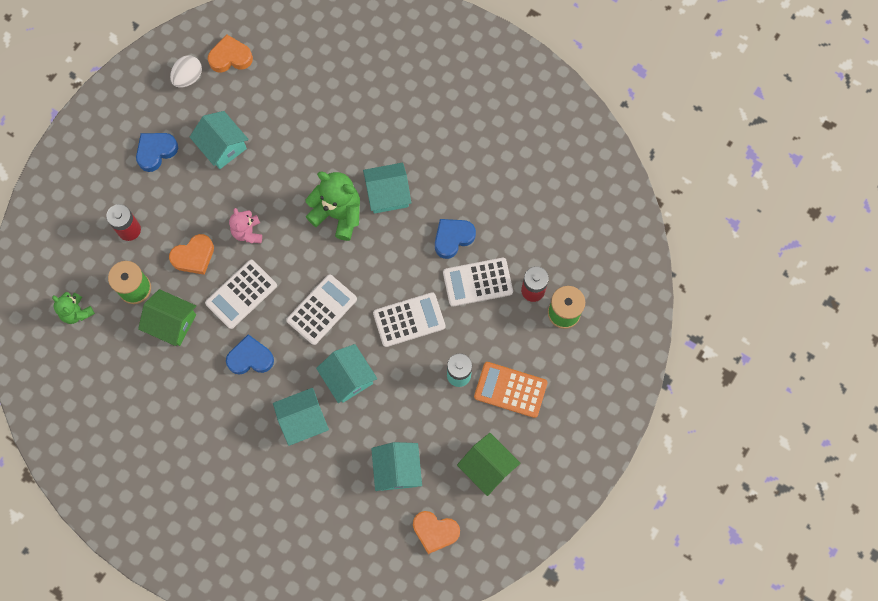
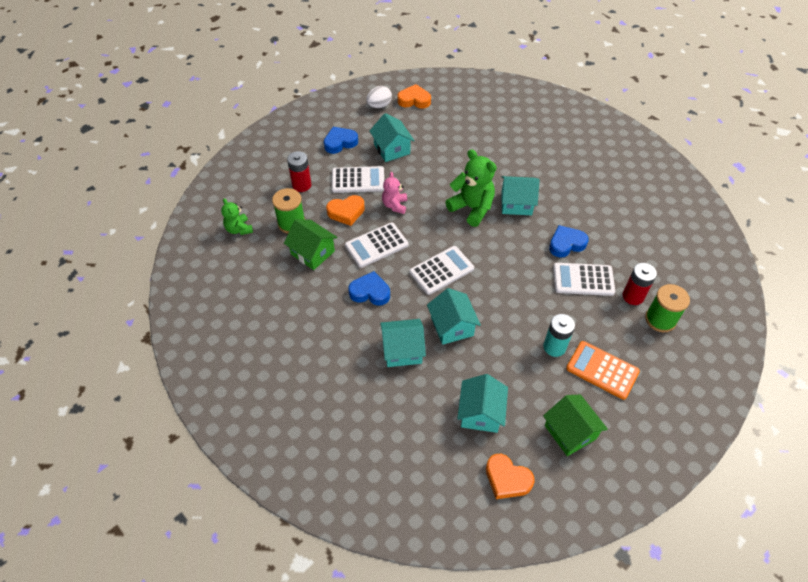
camera: 15 degrees right, 20 degrees down
white calculator [373,292,445,347] -> white calculator moved to [332,166,384,193]

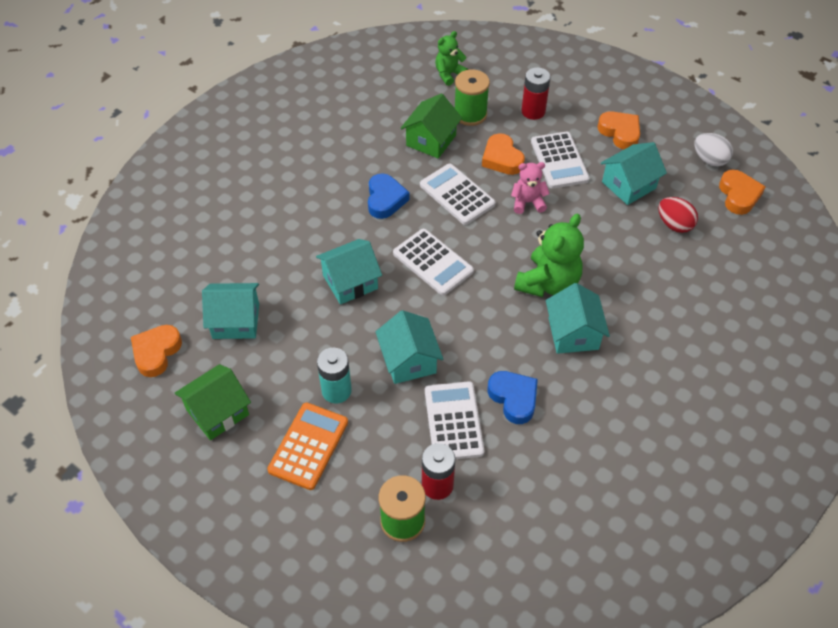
camera: 80 degrees right, 0 degrees up
blue heart [324,127,358,154] -> orange heart [597,111,640,149]
turquoise house [380,319,426,367] -> turquoise house moved to [375,310,443,384]
none -> red egg [658,197,698,233]

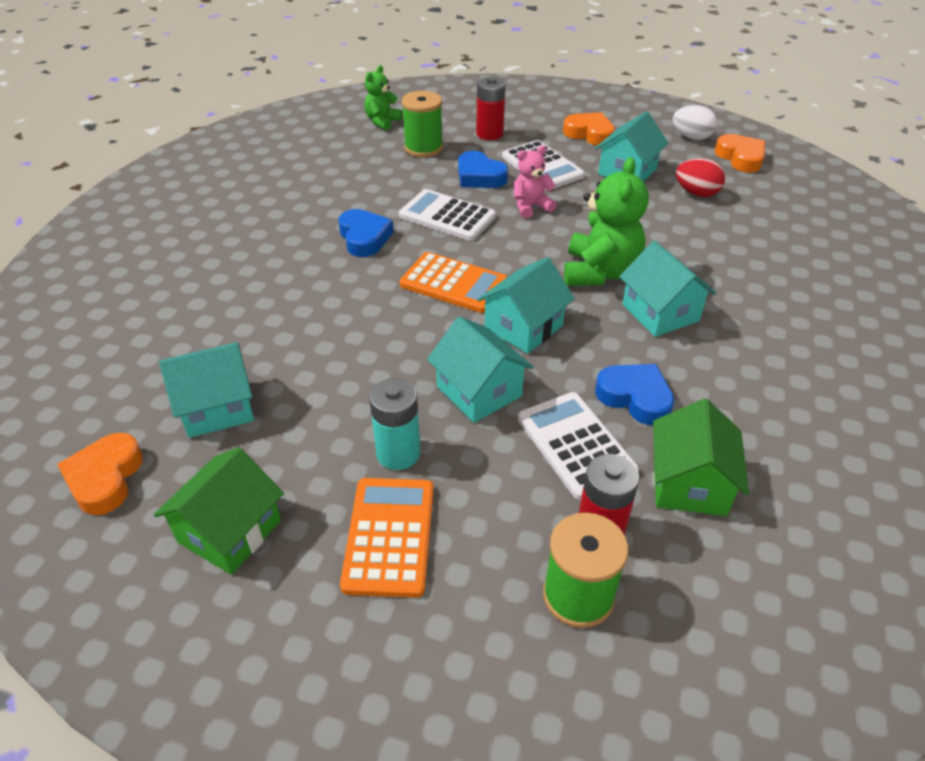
camera: 20 degrees left, 10 degrees down
turquoise house [316,239,382,305] -> turquoise house moved to [477,257,575,354]
white calculator [393,229,474,295] -> orange calculator [400,252,507,313]
green house [401,93,462,159] -> green house moved to [653,399,749,516]
orange heart [482,133,525,175] -> blue heart [458,151,508,188]

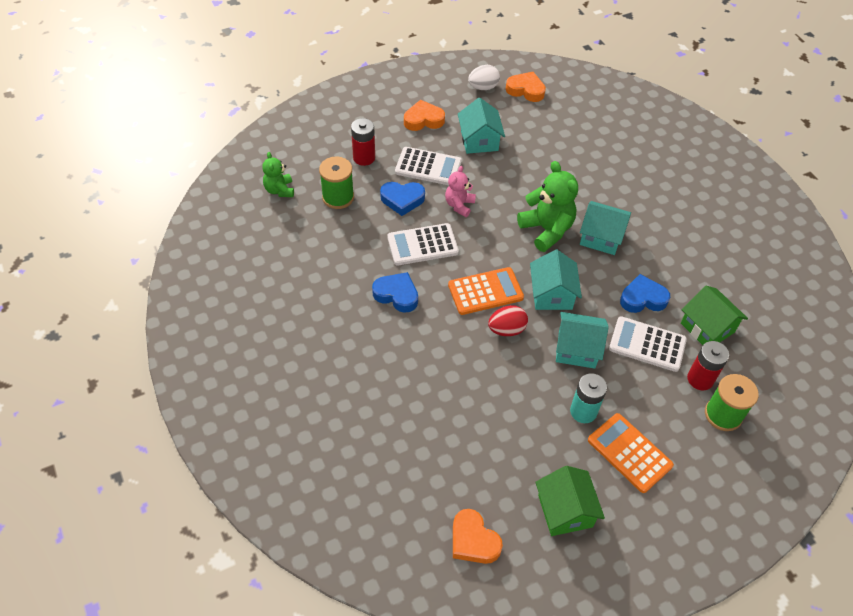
camera: 45 degrees left, 10 degrees up
turquoise house [159,342,254,438] -> none
red egg [676,158,725,197] -> red egg moved to [488,305,528,336]

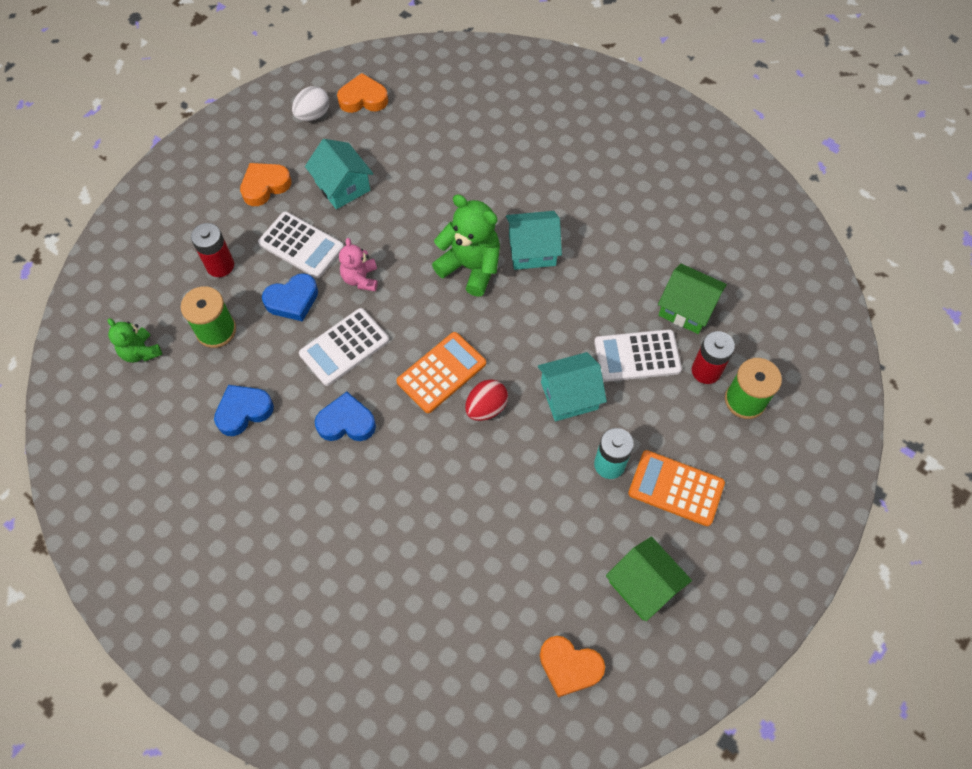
camera: 25 degrees left, 10 degrees up
white calculator [395,147,462,185] -> white calculator turned 45 degrees clockwise [258,211,344,278]
turquoise house [530,250,582,310] -> none
blue heart [620,274,670,313] -> blue heart moved to [214,385,274,436]

